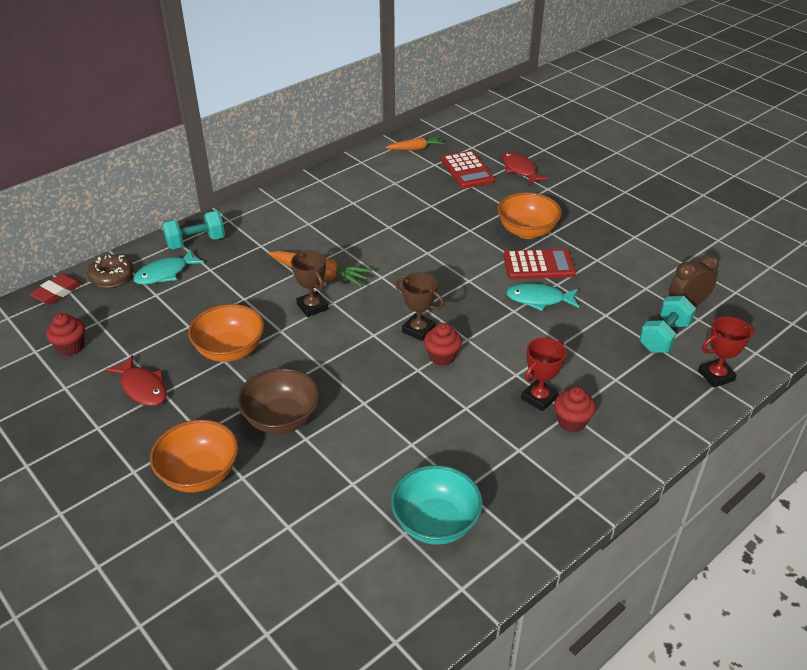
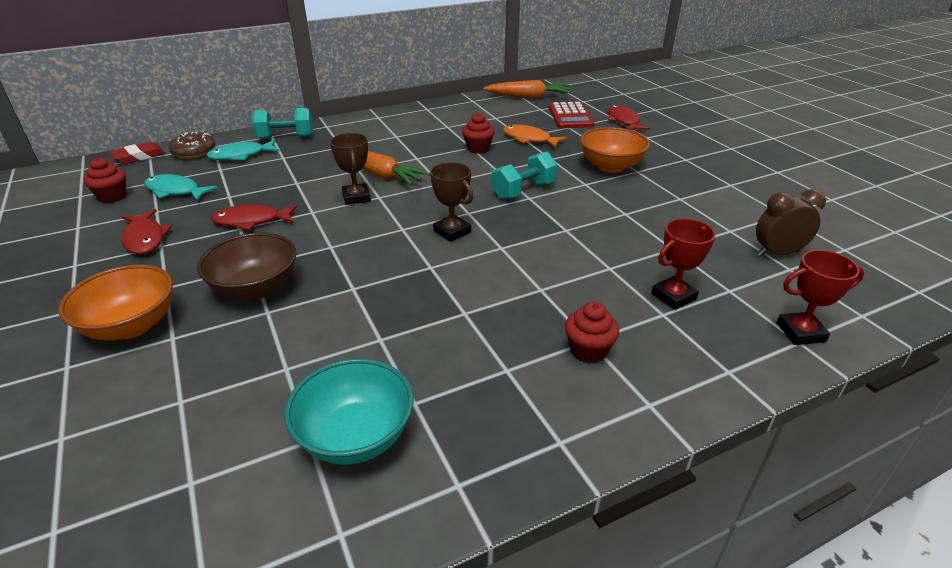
camera: 15 degrees right, 5 degrees down
orange bowl [188,304,264,362] -> red fish [211,204,297,230]
orange carrot [385,136,445,150] -> orange carrot [483,80,572,98], size x1.54
red cupcake [424,323,462,366] -> red cupcake moved to [462,113,495,154]
red calculator [504,249,576,279] -> none
turquoise fish [506,283,579,311] -> turquoise fish moved to [144,174,218,201]
red trophy [521,338,566,411] -> red trophy moved to [651,218,716,310]
turquoise dumbbell [639,296,696,353] -> turquoise dumbbell moved to [492,152,558,200]
none -> orange fish [503,124,567,148]

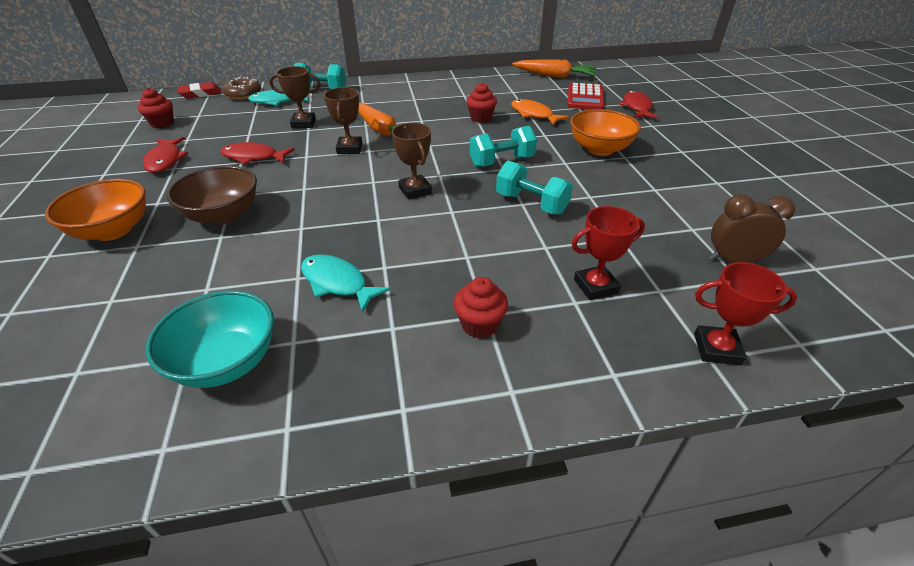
camera: 15 degrees right, 5 degrees up
turquoise fish [144,174,218,201] -> turquoise fish moved to [301,254,391,313]
none -> brown trophy [269,66,321,128]
none -> turquoise dumbbell [496,161,573,215]

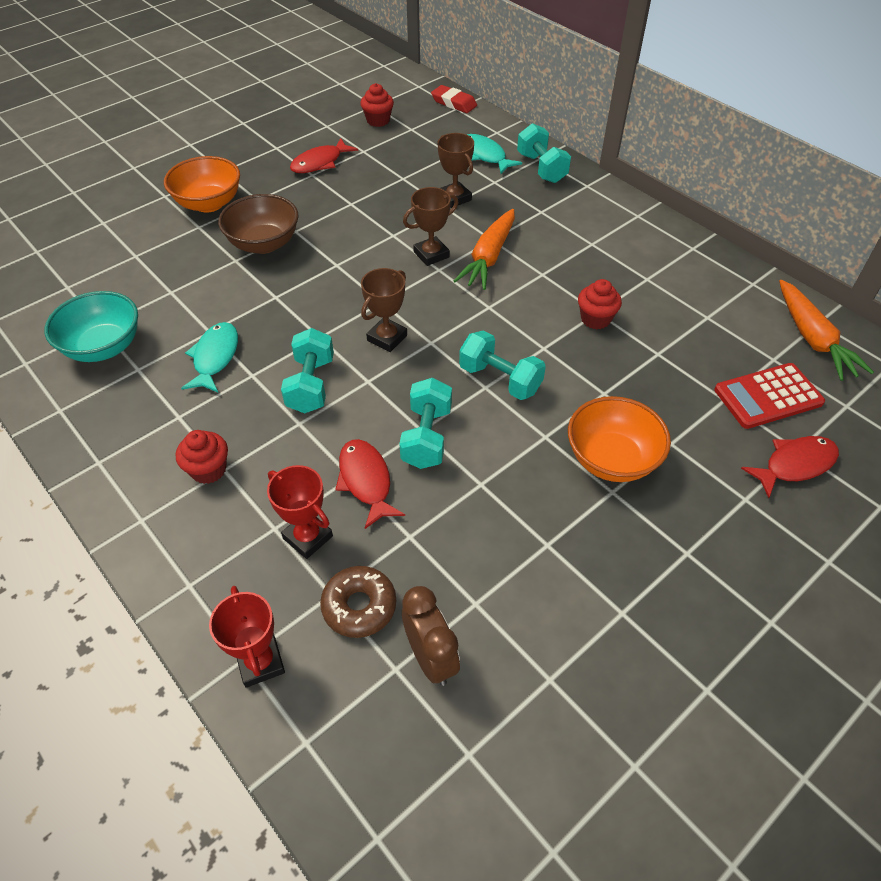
camera: 60 degrees right, 10 degrees up
red fish [220,142,295,165] -> red fish moved to [335,439,405,529]
brown donut [222,77,261,100] -> brown donut moved to [320,566,396,638]
orange fish [511,99,569,125] -> none
none -> turquoise dumbbell [281,328,334,413]

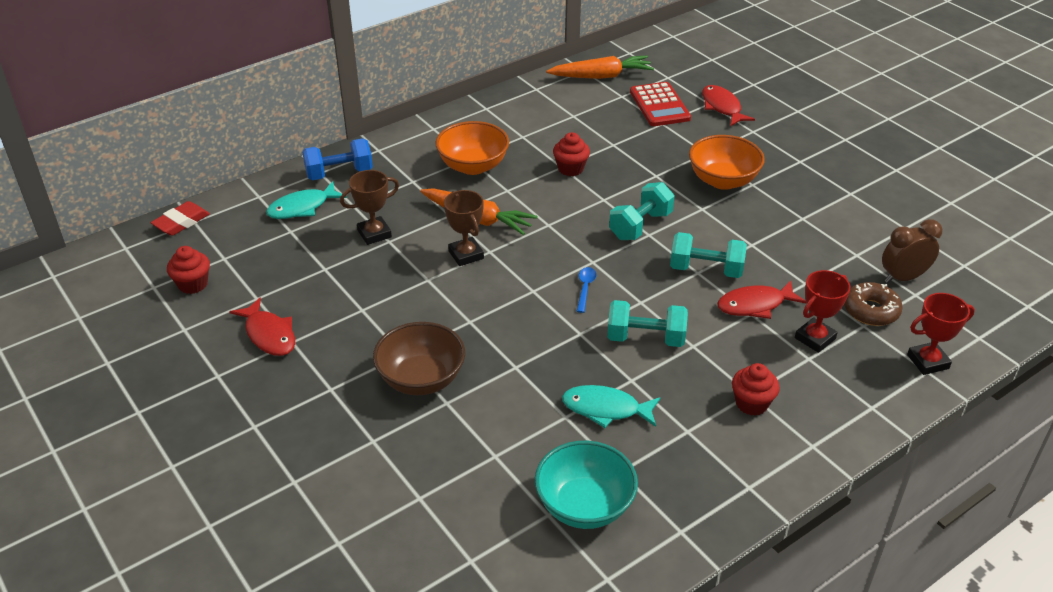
camera: 85 degrees left, 10 degrees down
orange bowl [164,156,240,212] -> orange bowl moved to [435,121,509,175]
brown trophy [361,268,407,352] -> blue spoon [577,267,596,313]
turquoise dumbbell [517,123,571,183] -> blue dumbbell [302,138,373,180]

